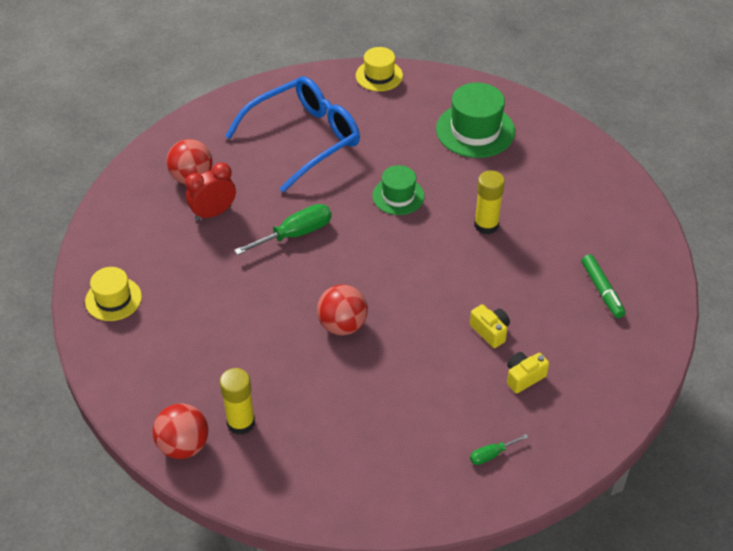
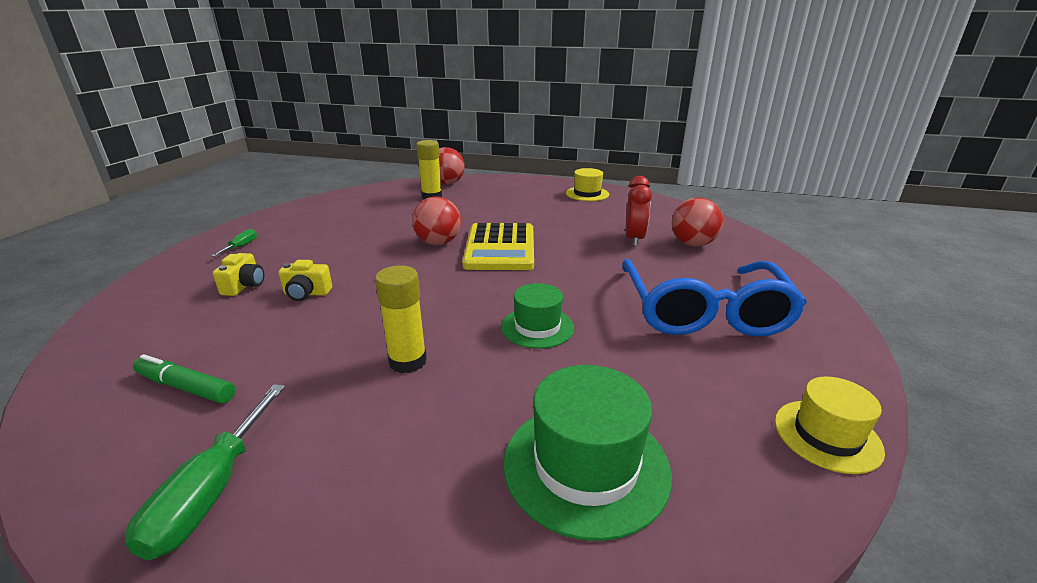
camera: 130 degrees right, 20 degrees down
green screwdriver [234,204,332,255] -> green screwdriver moved to [125,384,285,560]
none -> yellow calculator [462,223,534,270]

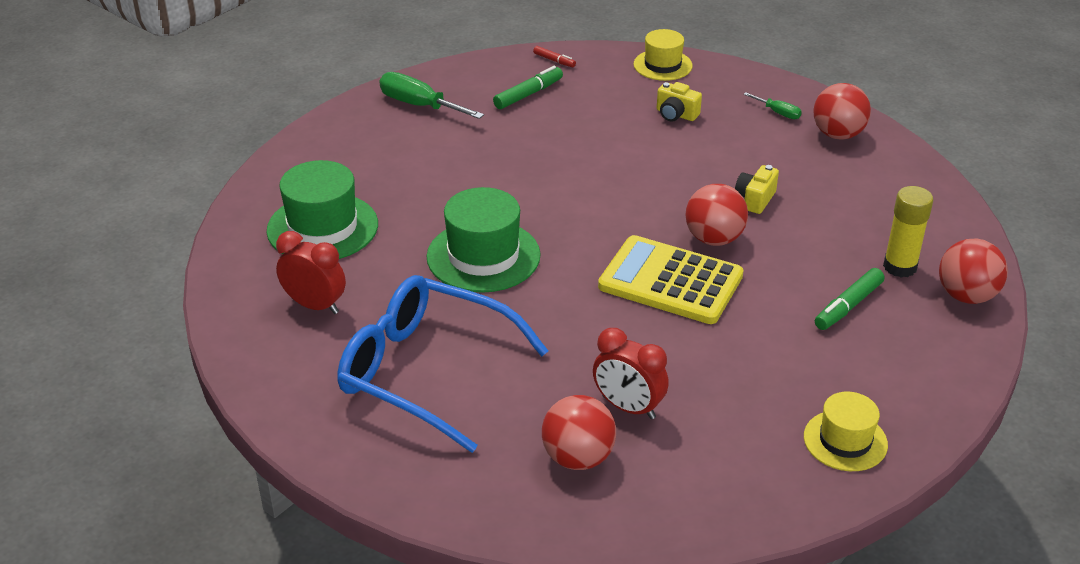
camera: 115 degrees right, 10 degrees up
yellow camera [279,260,332,301] -> yellow camera moved to [735,165,779,214]
yellow glue stick [375,265,427,373] -> none
green hat [501,283,574,349] -> green hat [427,187,541,293], size x1.60
yellow hat [775,376,885,474] -> yellow hat moved to [633,29,693,81]
none -> red clock [276,231,346,314]
none -> red marker [533,46,576,67]
none -> red ball [813,83,871,140]
none -> green marker [815,268,884,330]

